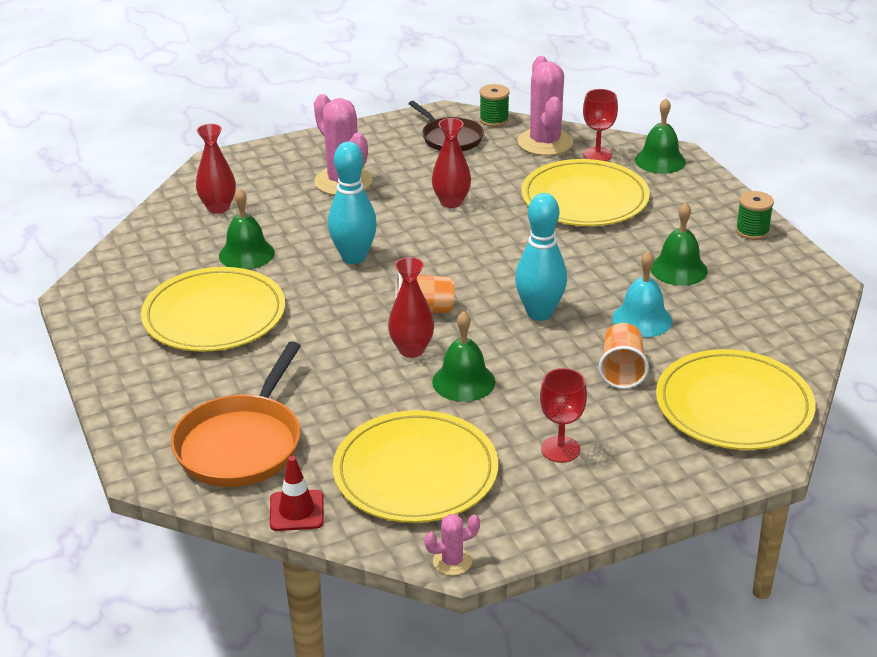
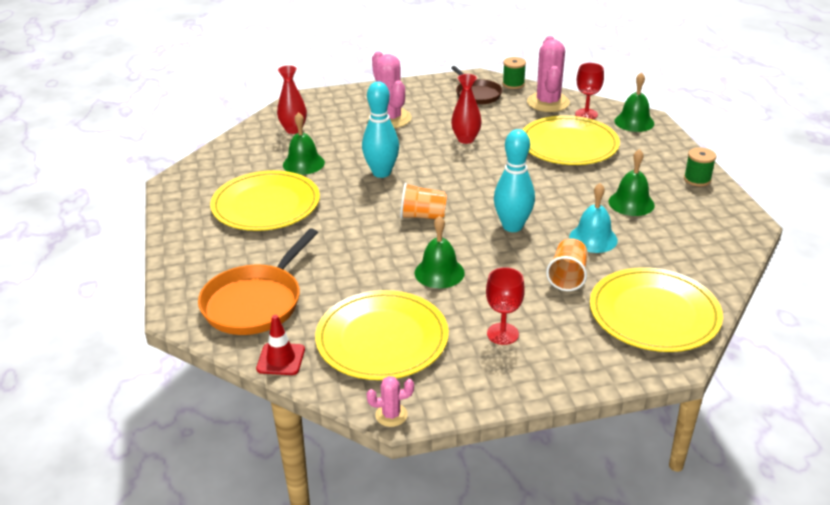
camera: 10 degrees right, 0 degrees up
red vase [388,257,434,358] -> none

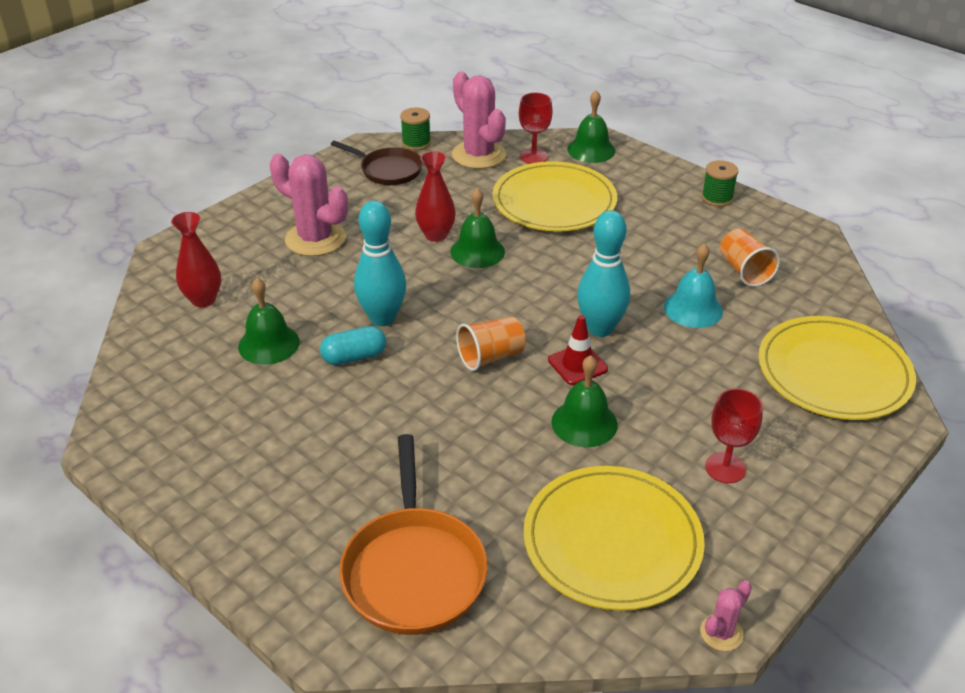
camera: 35 degrees left, 5 degrees up
yellow plate [210,170,320,231] -> none
red traffic cone [256,315,305,375] -> red traffic cone moved to [548,315,608,385]
orange cup [546,238,588,291] -> orange cup moved to [720,229,780,287]
green bell [608,149,655,216] -> green bell moved to [450,188,505,268]
none -> turquoise capsule [320,326,386,365]

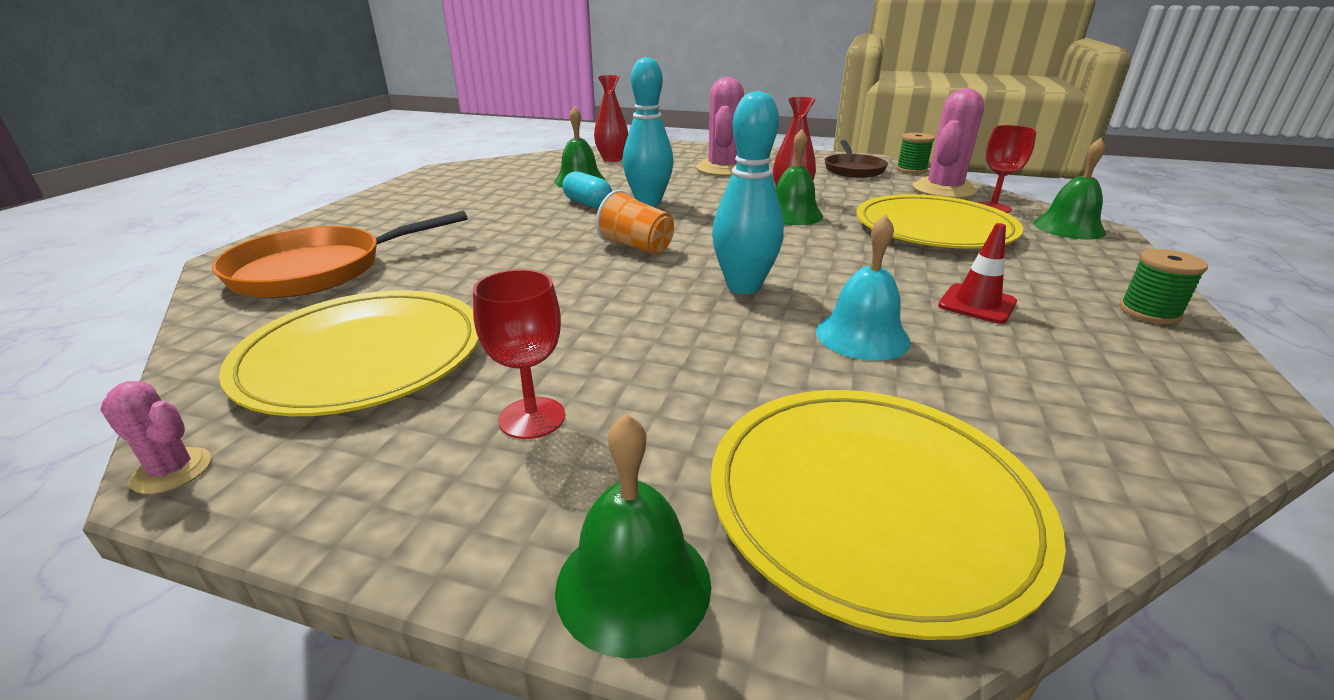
camera: 65 degrees right, 10 degrees down
red traffic cone [548,315,608,385] -> red traffic cone moved to [938,223,1017,324]
green bell [551,355,618,447] -> green bell moved to [555,414,711,658]
orange cup [720,229,780,287] -> none

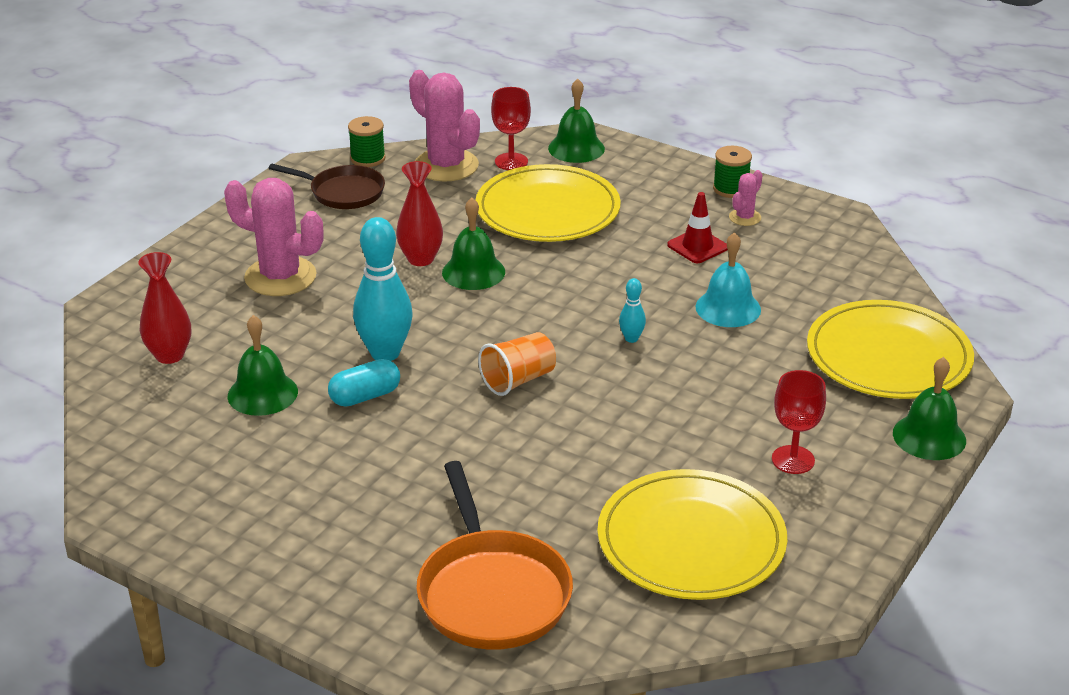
camera: 75 degrees left, 5 degrees up
pink cactus [100,381,211,494] -> pink cactus moved to [729,170,763,226]
turquoise bowling pin [712,91,784,294] -> turquoise bowling pin [619,278,646,343], size x0.46

